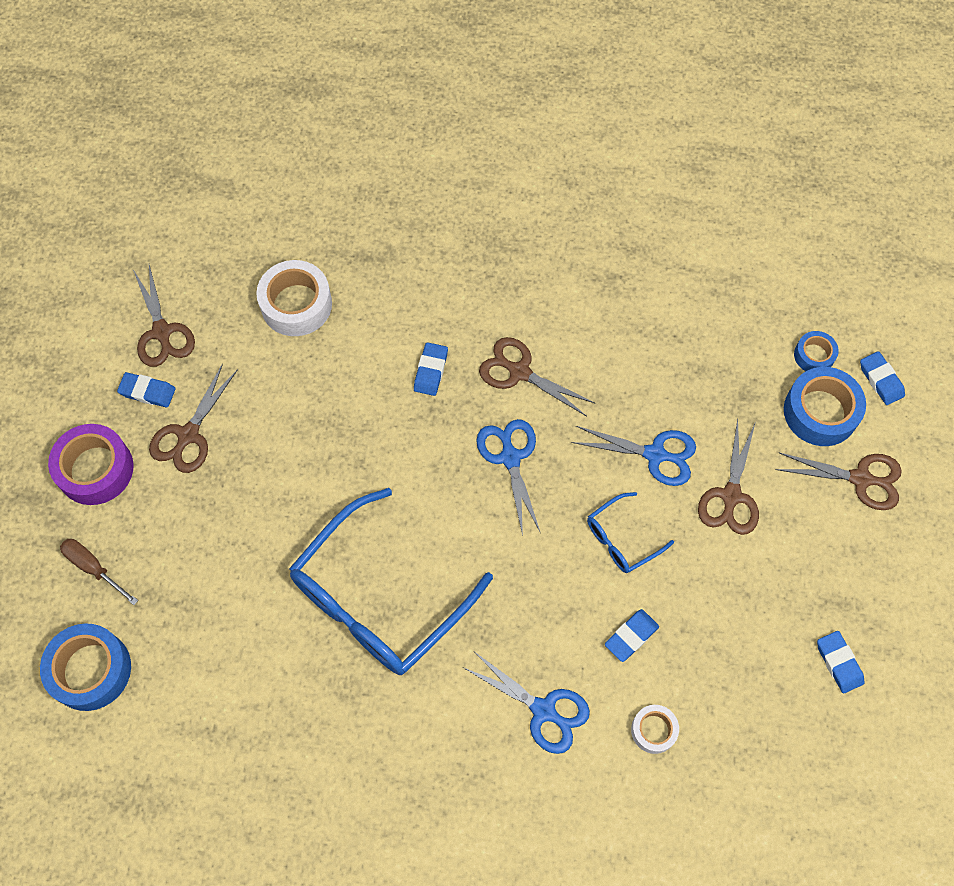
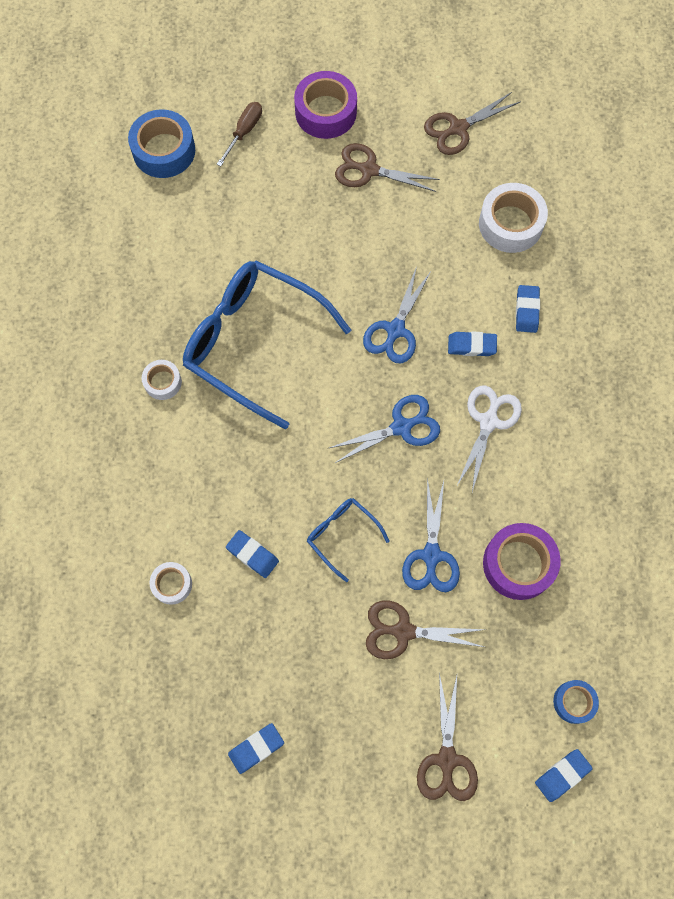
camera: 80 degrees right, 5 degrees up
blue eraser [117,372,176,407] -> blue eraser moved to [516,285,540,333]
blue scissors [464,652,590,754] -> blue scissors moved to [363,266,432,363]
brown scissors [479,337,595,416] -> white scissors [456,386,522,492]
blue tape [784,367,866,446] -> none
none -> white tape [142,360,182,400]
none -> purple tape [483,523,561,600]

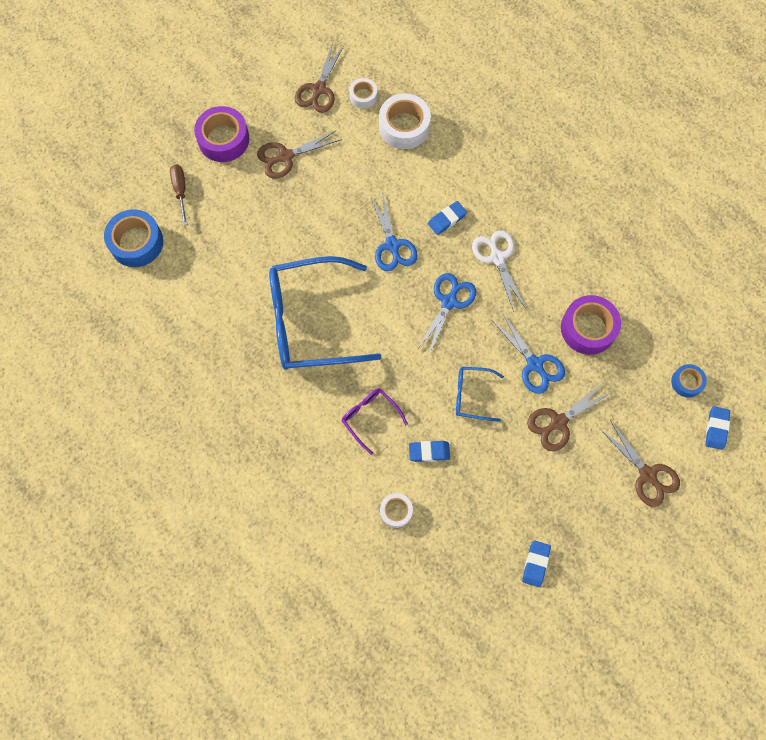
camera: 40 degrees left, 0 degrees up
white tape [142,360,182,400] -> white tape moved to [349,78,377,109]
blue eraser [516,285,540,333] -> none
none -> purple glasses [342,388,408,455]

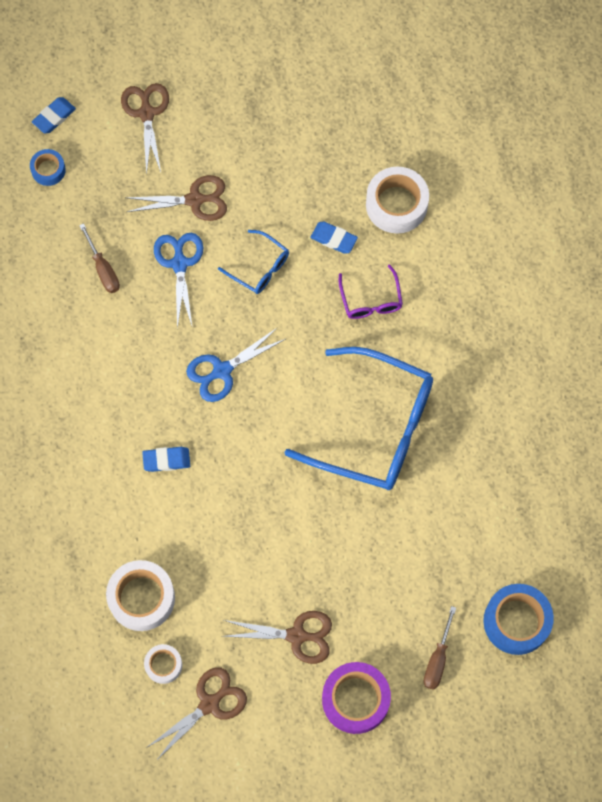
camera: 150 degrees left, 0 degrees up
blue scissors [370,192,418,271] -> none
white tape [380,493,413,528] -> white tape [366,167,429,234], size x1.80
white scissors [472,230,526,312] -> none
blue eraser [522,540,551,587] -> none
purple tape [561,295,621,355] -> brown screwdriver [79,223,120,293]

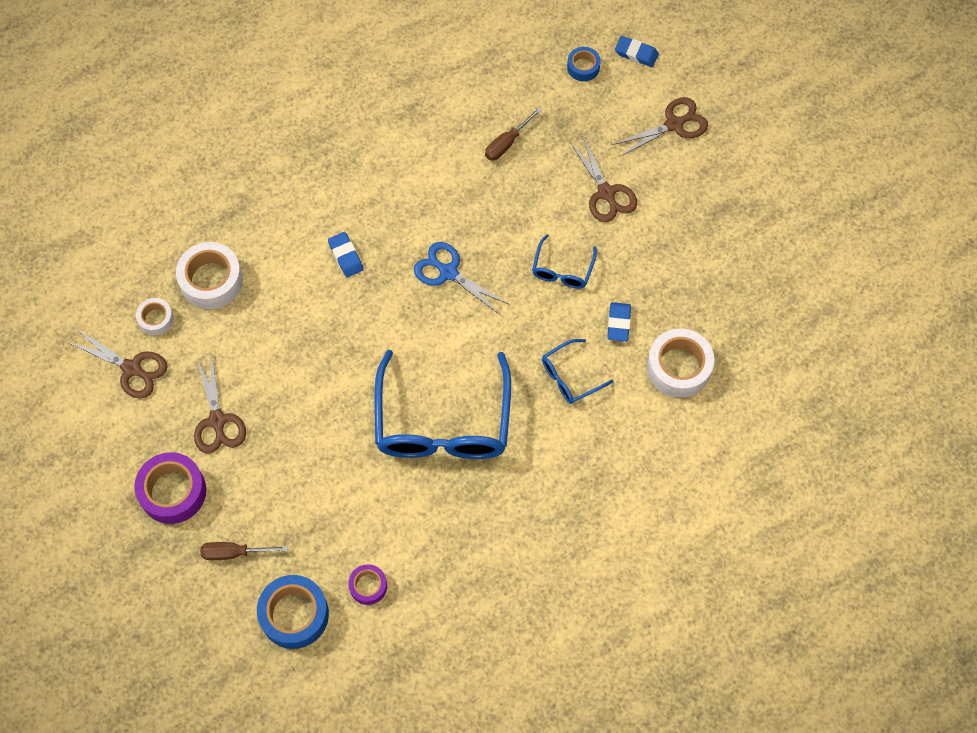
camera: 70 degrees right, 5 degrees down
blue scissors [154,233,203,329] -> none
purple glasses [339,264,403,319] -> blue glasses [542,339,613,404]
none -> purple tape [348,564,387,605]

